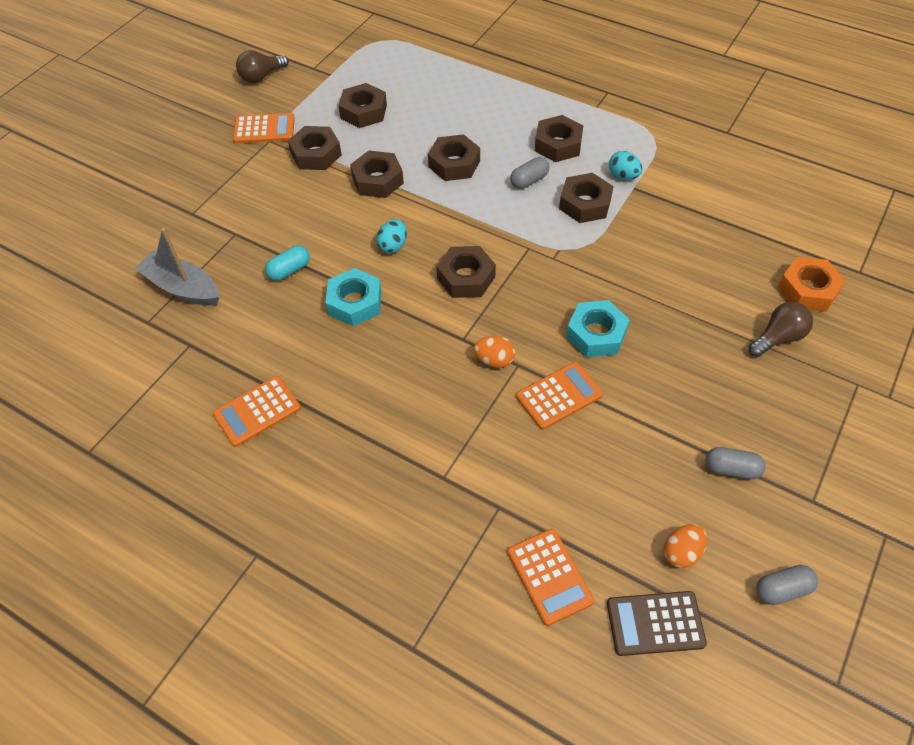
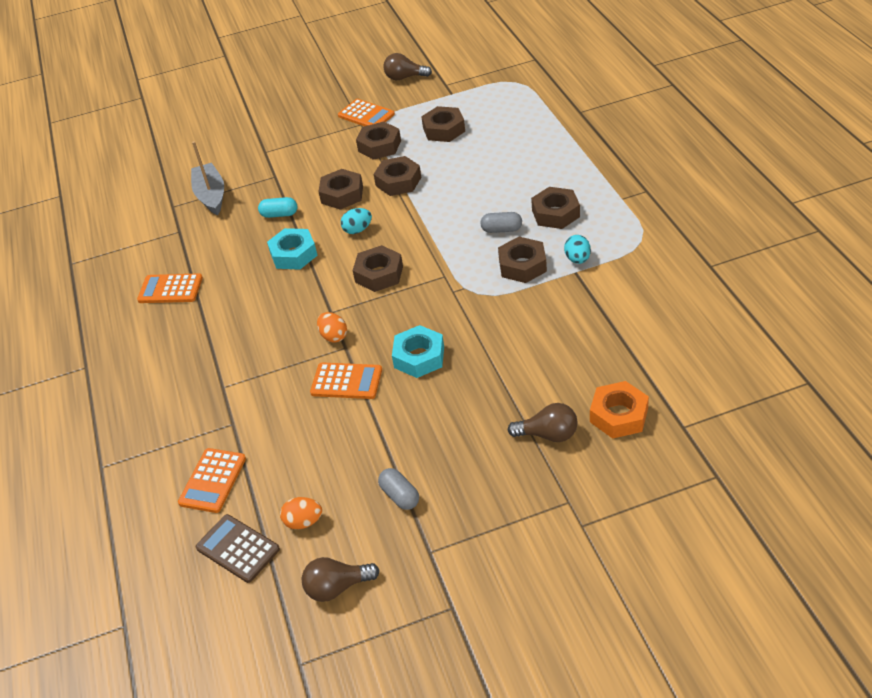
camera: 45 degrees right, 10 degrees down
brown nut [428,134,480,181] -> brown nut moved to [318,169,363,210]
grey capsule [756,565,818,605] -> brown light bulb [302,557,380,602]

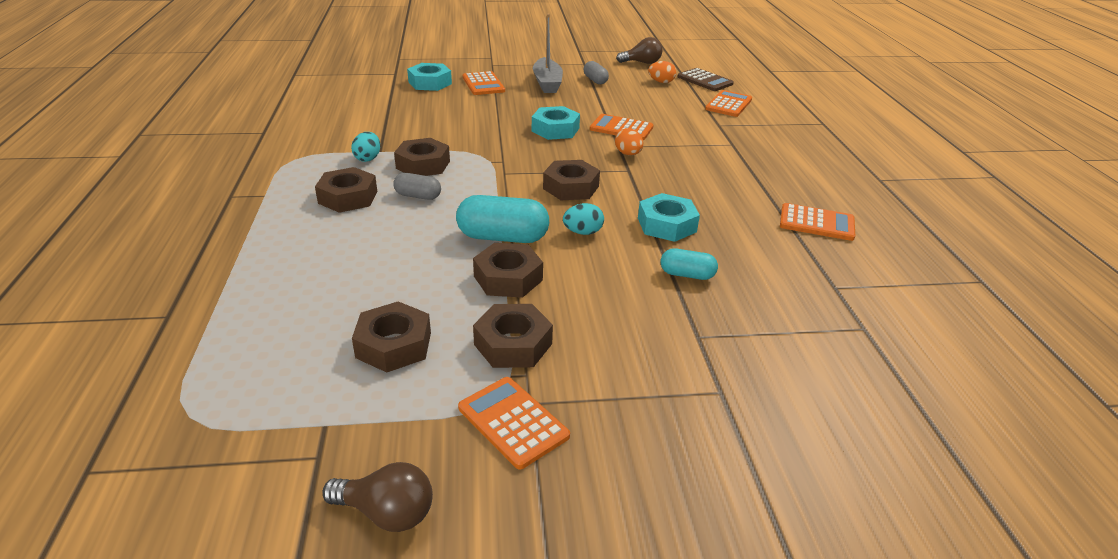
camera: 175 degrees left, 10 degrees down
grey boat [191,141,224,215] -> grey boat moved to [533,14,563,93]
brown nut [318,169,363,210] -> none
brown light bulb [507,403,578,442] -> orange calculator [463,71,505,95]
orange nut [590,381,649,439] -> turquoise nut [407,63,452,91]
none -> turquoise capsule [456,195,549,243]

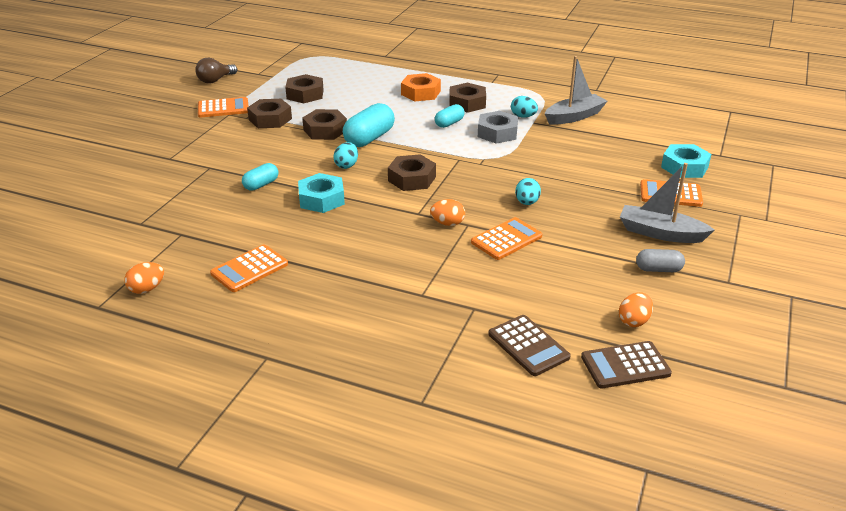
camera: 120 degrees right, 0 degrees up
grey capsule [393,173,441,200] -> turquoise capsule [435,104,465,128]
brown nut [394,138,450,176] -> grey nut [478,111,518,144]
turquoise nut [532,106,580,140] -> turquoise egg [515,178,541,205]
brown light bulb [616,37,663,64] -> none
orange calculator [705,90,752,117] -> brown calculator [489,315,571,376]
none -> orange egg [124,262,164,294]
none -> orange nut [401,73,441,101]
none -> grey boat [545,56,607,125]

